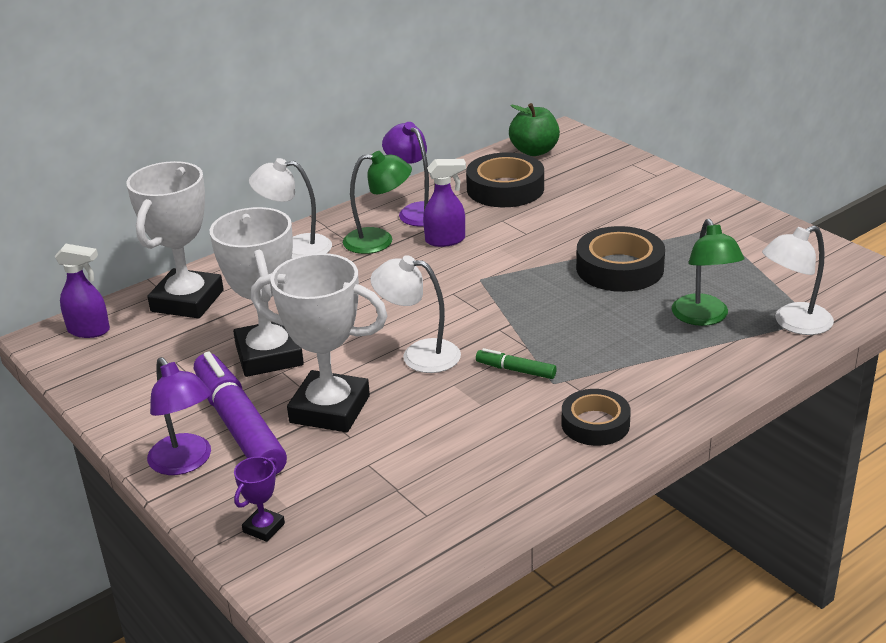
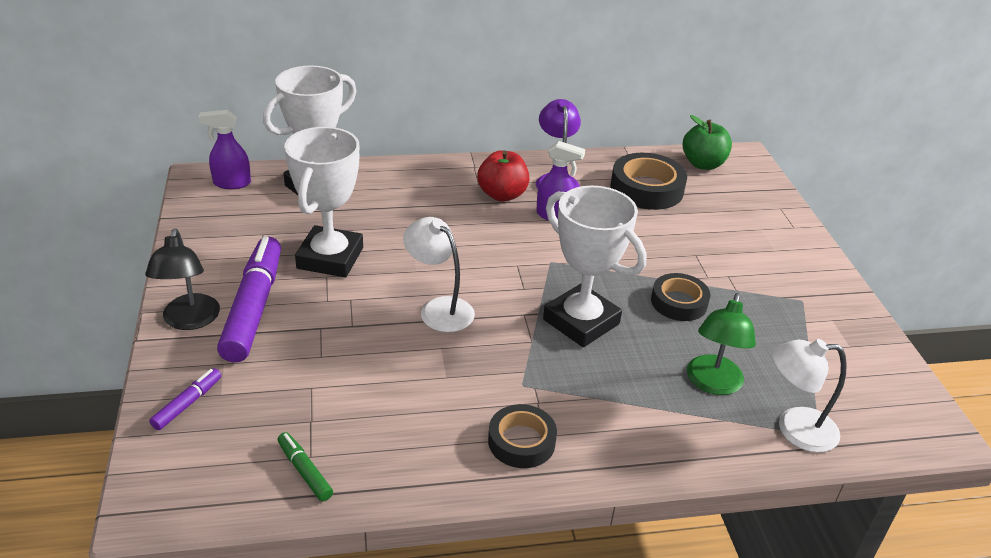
camera: 25 degrees right, 5 degrees up
purple spray bottle [54,244,110,338] -> purple spray bottle turned 135 degrees clockwise [199,110,251,189]
purple lamp [147,357,211,475] -> black lamp [145,228,220,330]
purple trophy [234,457,285,542] -> purple marker [149,368,221,430]
white lamp [249,158,332,258] -> none
white trophy [251,253,387,432] -> white trophy moved to [543,186,646,347]
green lamp [343,151,412,254] -> red apple [477,150,530,202]
green marker [476,348,557,379] -> green marker moved to [277,432,333,501]
black tape [576,226,665,292] -> black tape [651,273,710,321], size x0.65

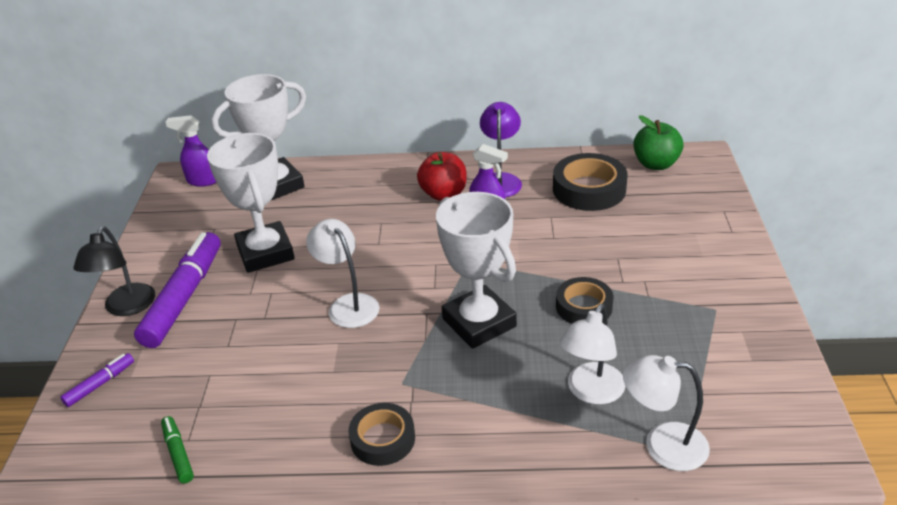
camera: 15 degrees right, 0 degrees up
white trophy [284,127,363,277] -> white trophy turned 45 degrees counterclockwise [207,133,295,273]
green lamp [687,293,756,395] -> white lamp [559,304,626,405]

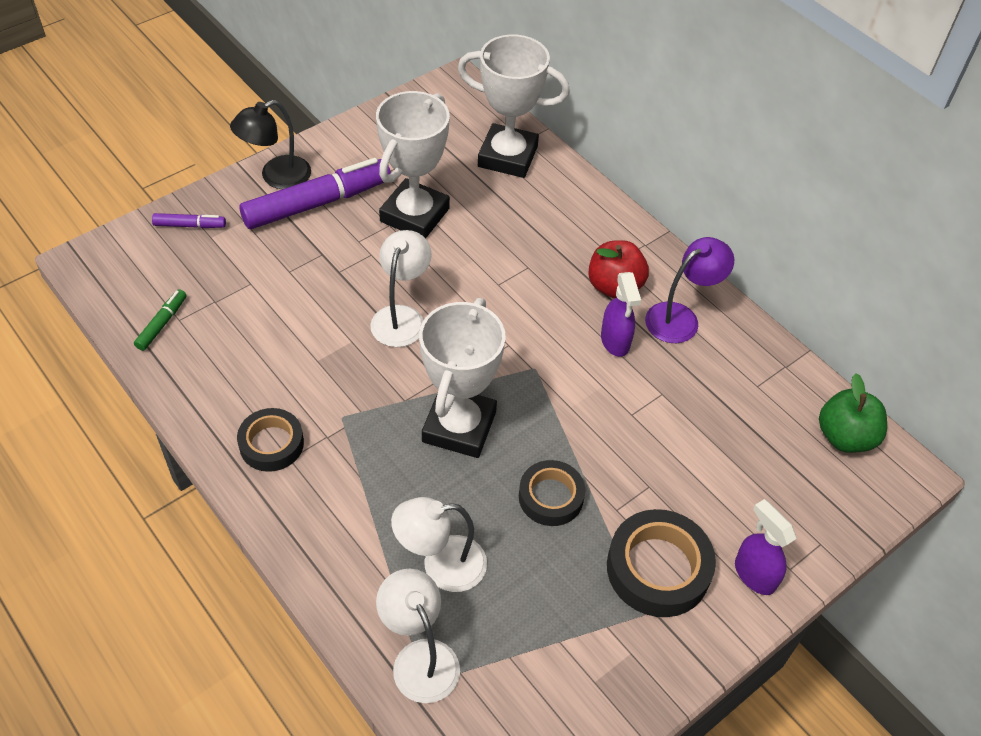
camera: 45 degrees right, 15 degrees up
purple spray bottle [166,115,216,187] -> purple spray bottle moved to [735,499,796,595]
black tape [553,153,628,211] -> black tape moved to [607,509,716,617]

